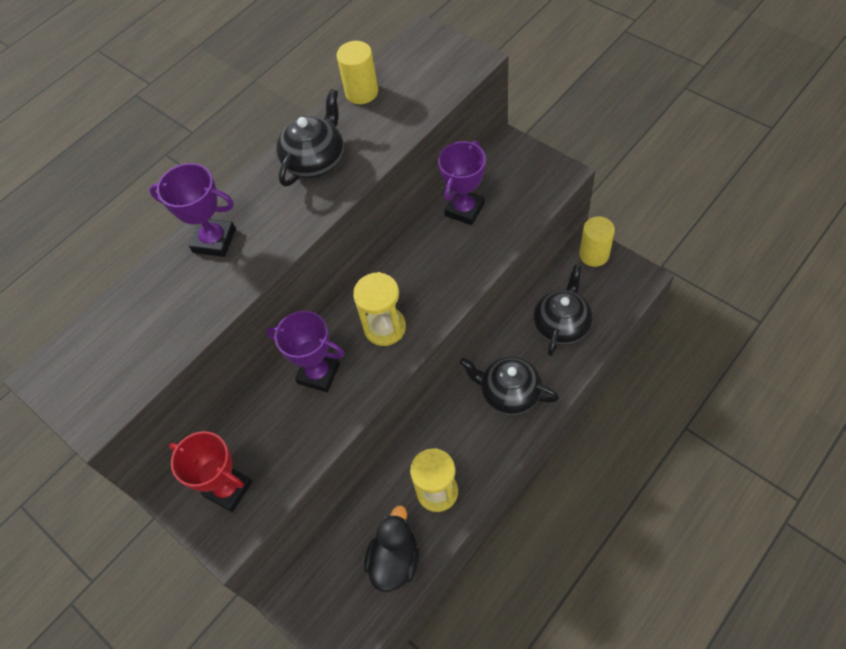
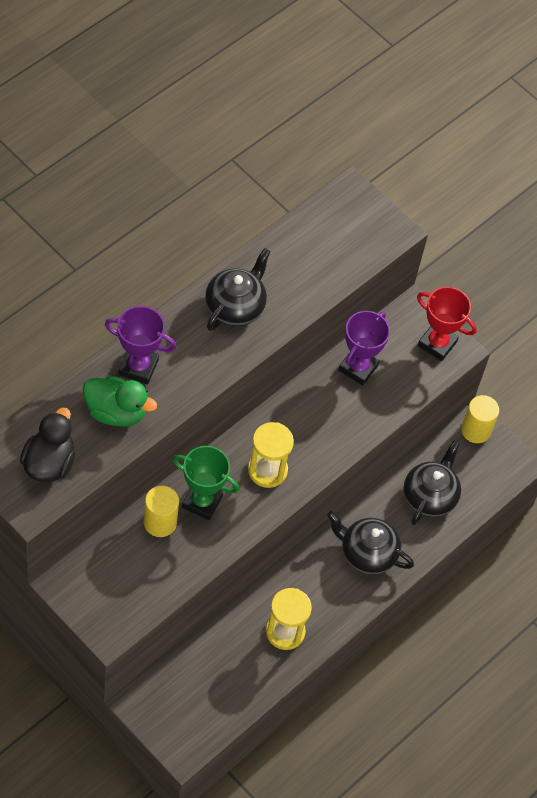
camera: 10 degrees left, 0 degrees up
red trophy [169,431,252,512] -> red trophy moved to [417,287,477,361]
purple trophy [266,311,344,392] -> green trophy [172,446,239,520]
yellow cylinder [337,41,378,104] -> yellow cylinder moved to [144,486,179,537]
black duck [364,505,419,592] -> black duck moved to [20,408,75,482]
none -> green duck [83,376,157,427]

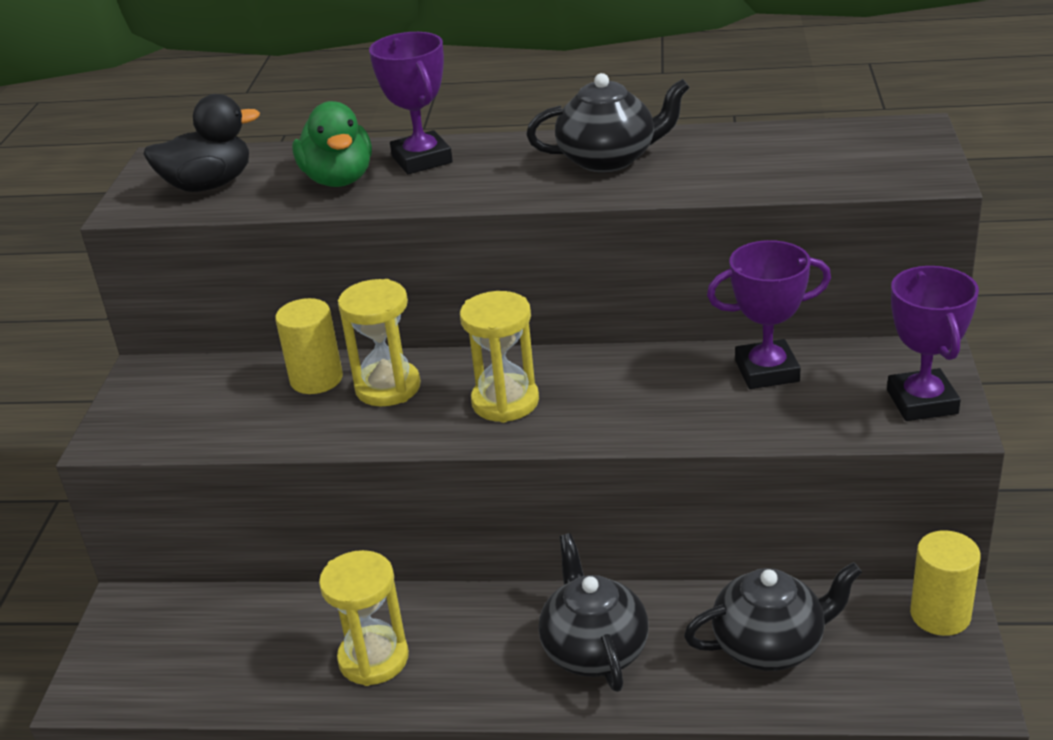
camera: 60 degrees right, 25 degrees down
green trophy [172,446,239,520] -> yellow hourglass [338,279,421,406]
red trophy [417,287,477,361] -> purple trophy [887,266,979,421]

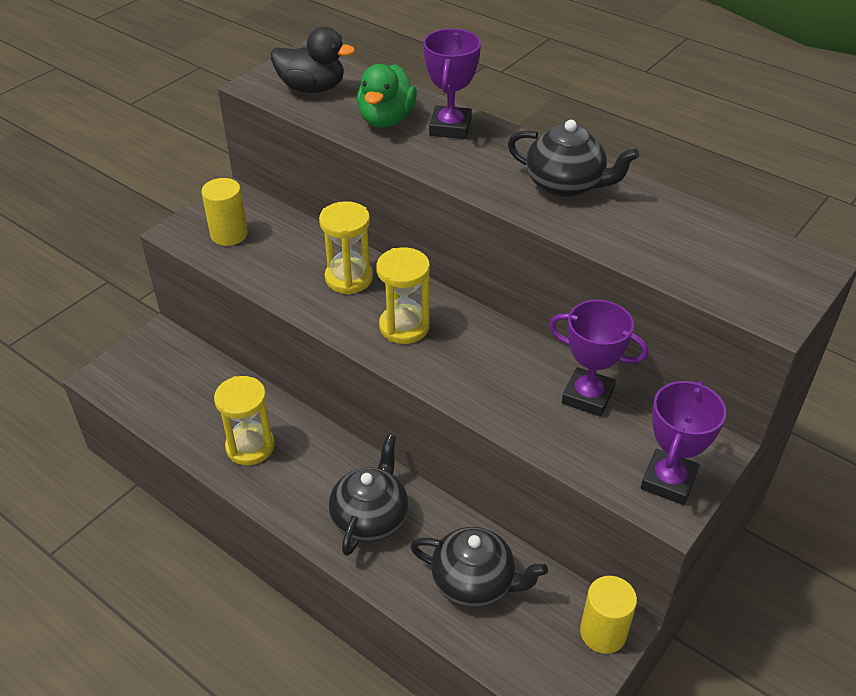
camera: 30 degrees right, 10 degrees up
yellow cylinder [275,298,343,394] -> yellow cylinder moved to [201,178,248,246]

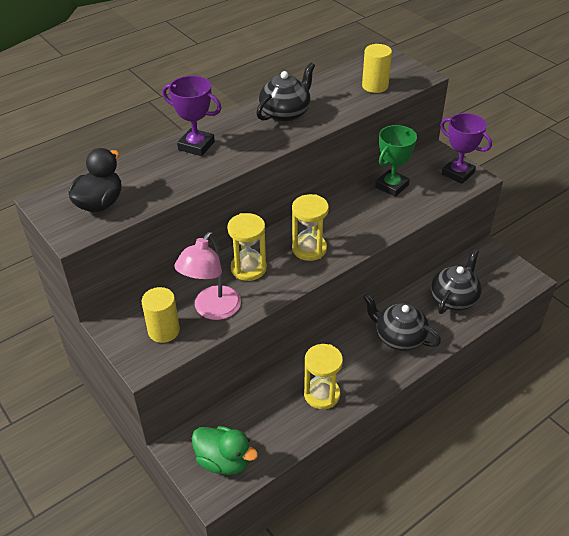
camera: 75 degrees left, 0 degrees up
green duck [357,64,417,128] -> green duck moved to [192,426,258,475]
purple trophy [549,300,648,417] -> green trophy [375,125,417,197]
yellow cylinder [580,576,637,654] -> yellow cylinder moved to [362,44,392,93]
none -> pink lamp [174,232,241,320]

